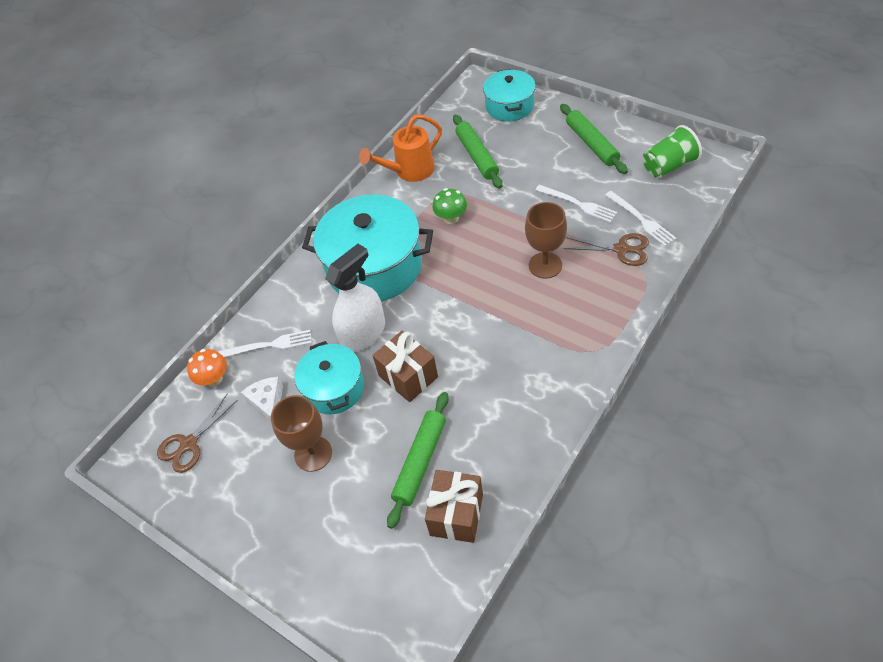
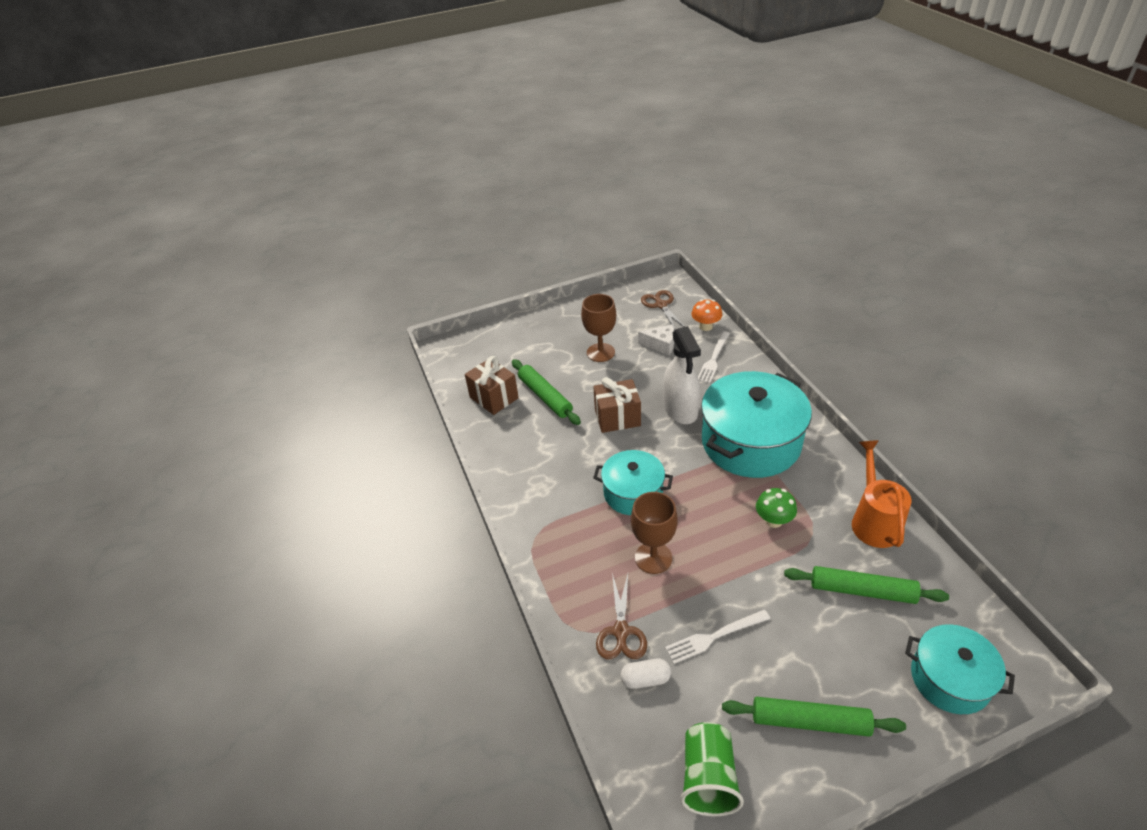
camera: 120 degrees right, 10 degrees down
turquoise pot [294,341,364,414] -> turquoise pot moved to [593,450,673,515]
brown scissors [564,233,649,266] -> brown scissors turned 45 degrees counterclockwise [596,573,647,659]
white fork [605,191,677,246] -> white capsule [621,659,671,689]

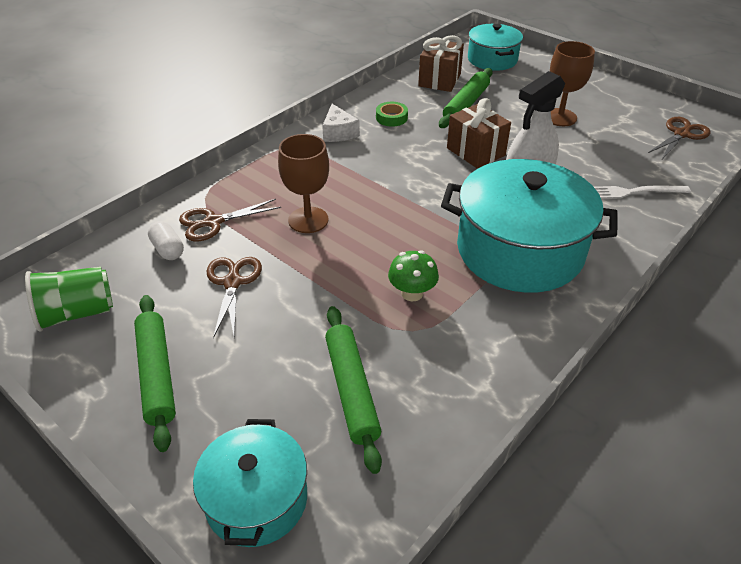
camera: 60 degrees right, 0 degrees up
turquoise pot [593,450,673,515] -> turquoise pot moved to [468,24,523,71]
white cheese [638,325,674,355] -> white cheese moved to [322,104,360,142]
white fork [665,610,770,664] -> brown scissors [207,257,262,338]
orange mushroom [691,299,722,331] -> none
orange watering can [852,440,911,548] -> none
none -> green tape [376,102,408,127]

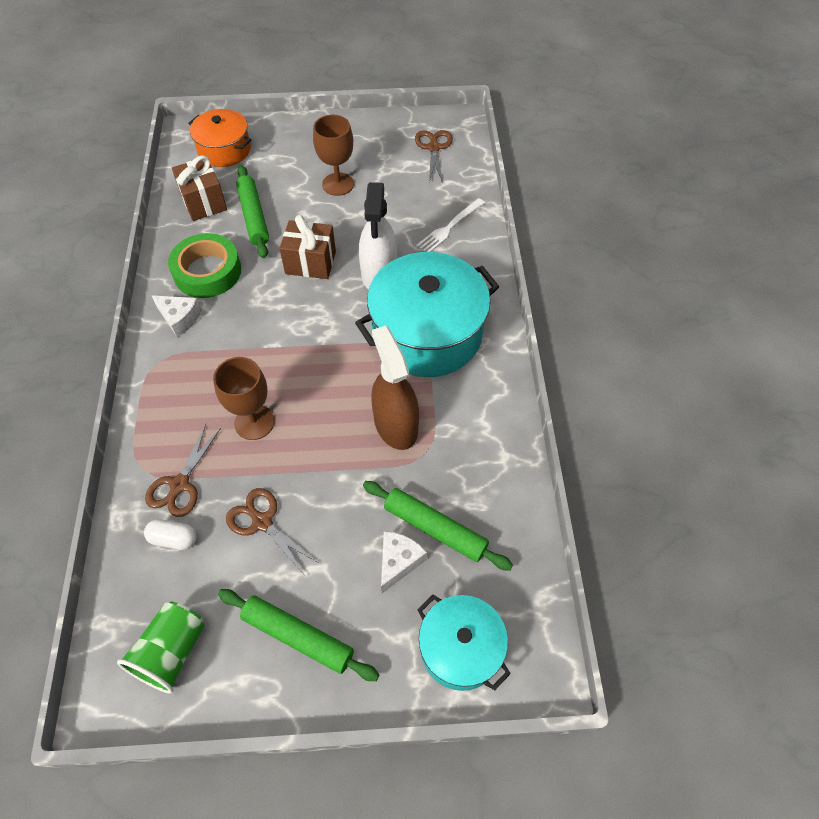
camera: 45 degrees left, 15 degrees up
green tape [376,102,408,127] -> green tape [168,233,241,298], size x2.00
green mushroom [388,250,439,301] -> brown spray bottle [371,326,419,450]
turquoise pot [468,24,523,71] -> orange pot [188,109,252,167]
none -> white cheese [381,531,427,593]

